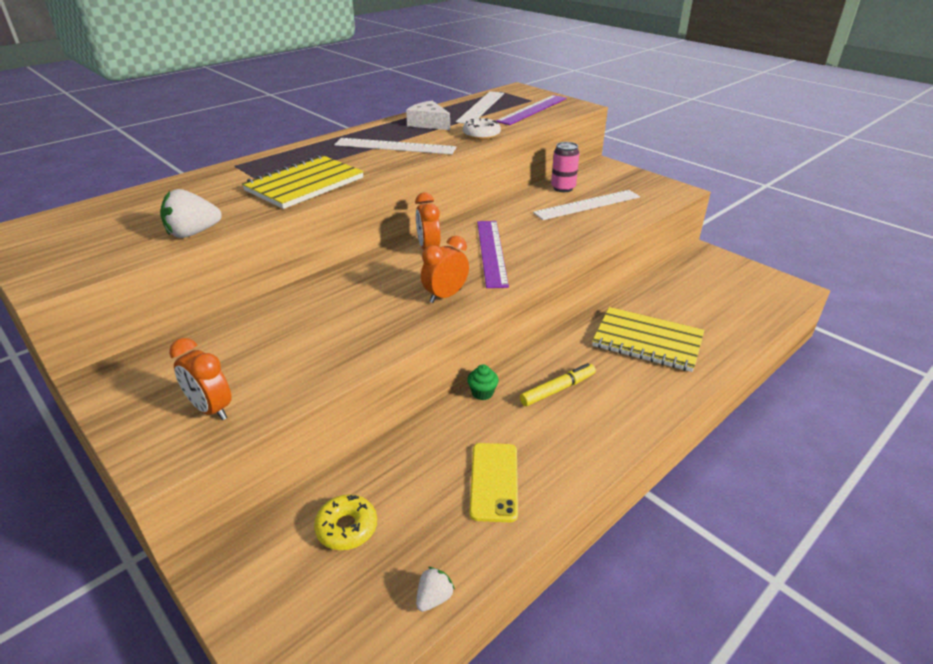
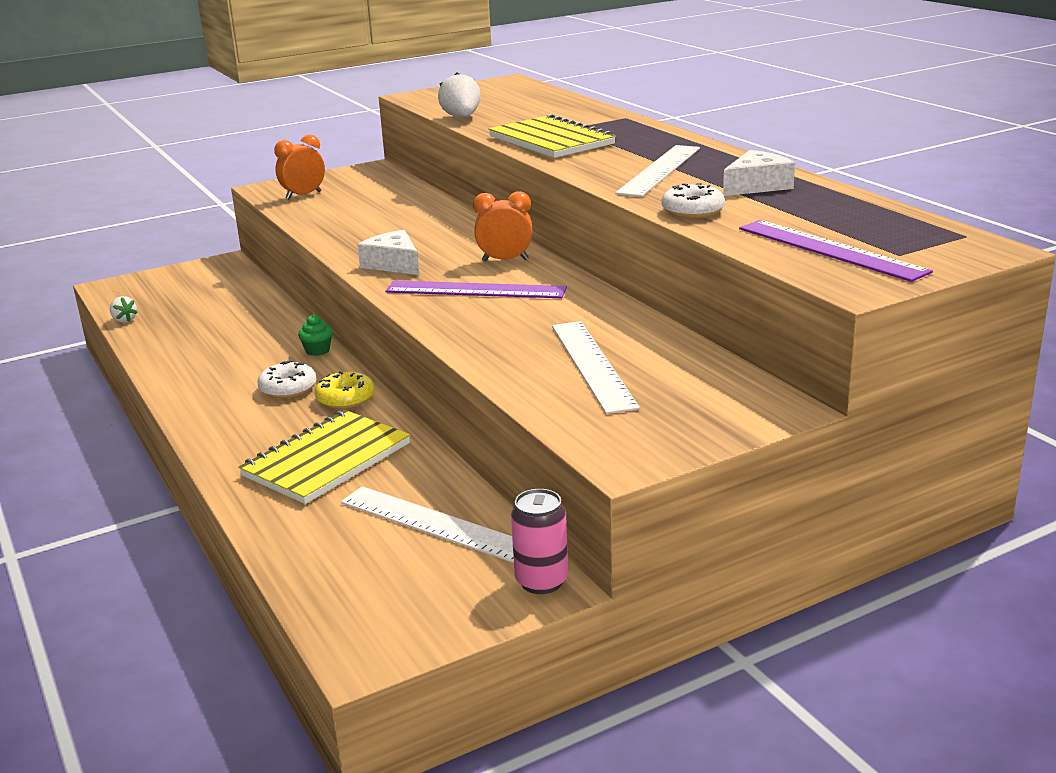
camera: 105 degrees right, 10 degrees down
yellow donut [314,494,377,550] -> yellow donut moved to [315,371,375,409]
orange clock [421,236,469,303] -> white cheese [357,230,419,275]
white ruler [456,91,504,124] -> white ruler moved to [341,486,514,563]
yellow phone [470,443,518,522] -> none
yellow marker [520,363,596,406] -> white donut [257,361,317,398]
pink can [551,142,580,192] -> pink can moved to [511,489,568,594]

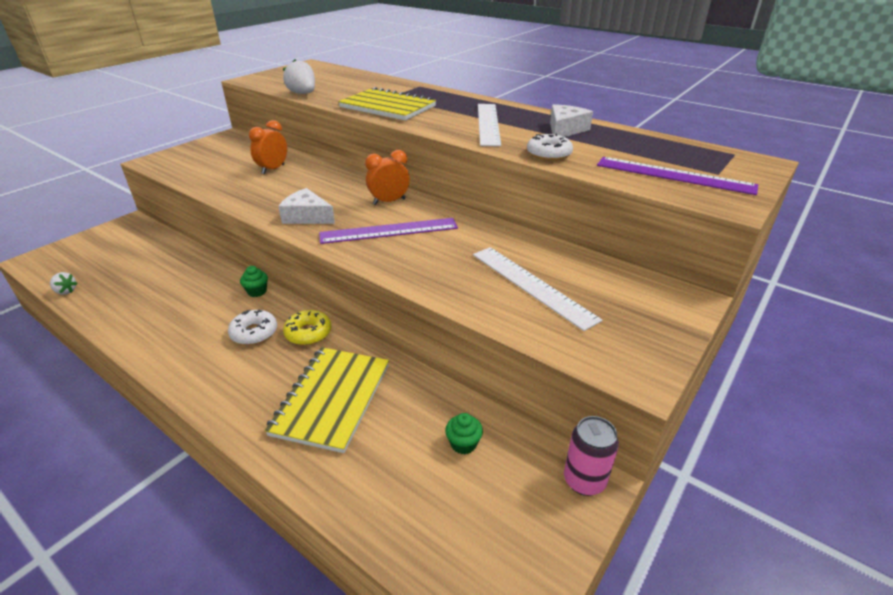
camera: 25 degrees left, 10 degrees up
orange clock [274,134,325,199] -> orange clock moved to [249,120,287,174]
white ruler [341,486,514,563] -> green cupcake [445,413,483,455]

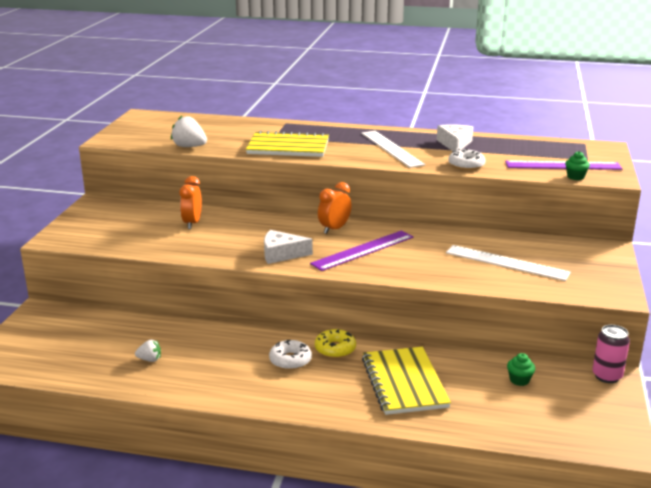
camera: 25 degrees left, 10 degrees down
white strawberry [50,272,78,295] -> white strawberry moved to [135,340,161,362]
green cupcake [240,266,268,297] -> green cupcake moved to [565,151,590,180]

